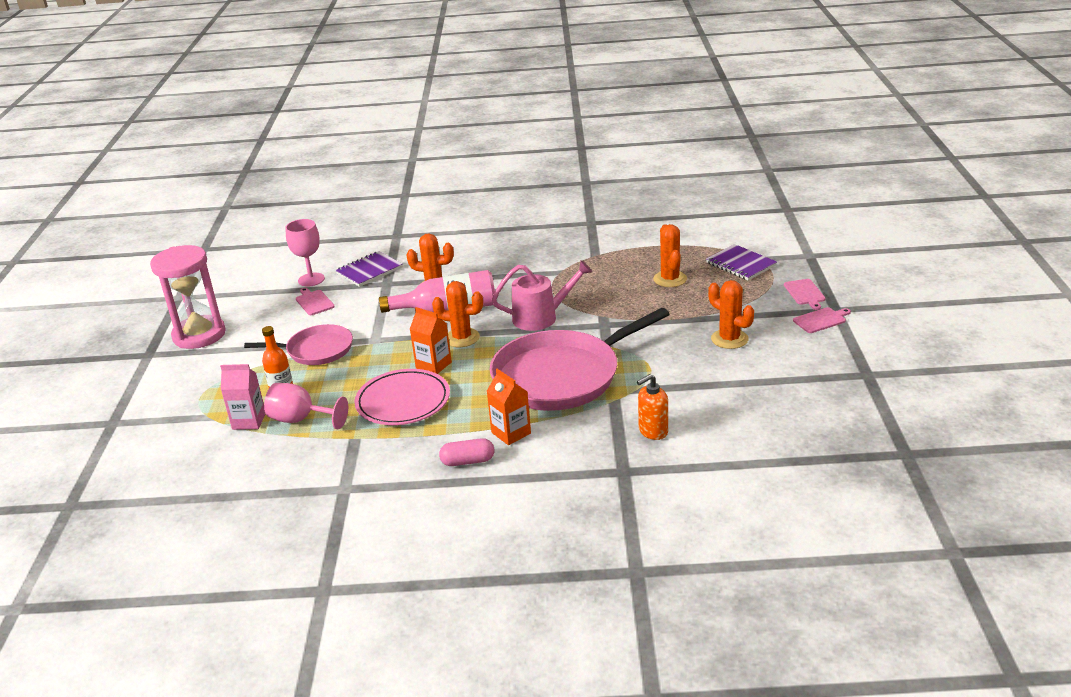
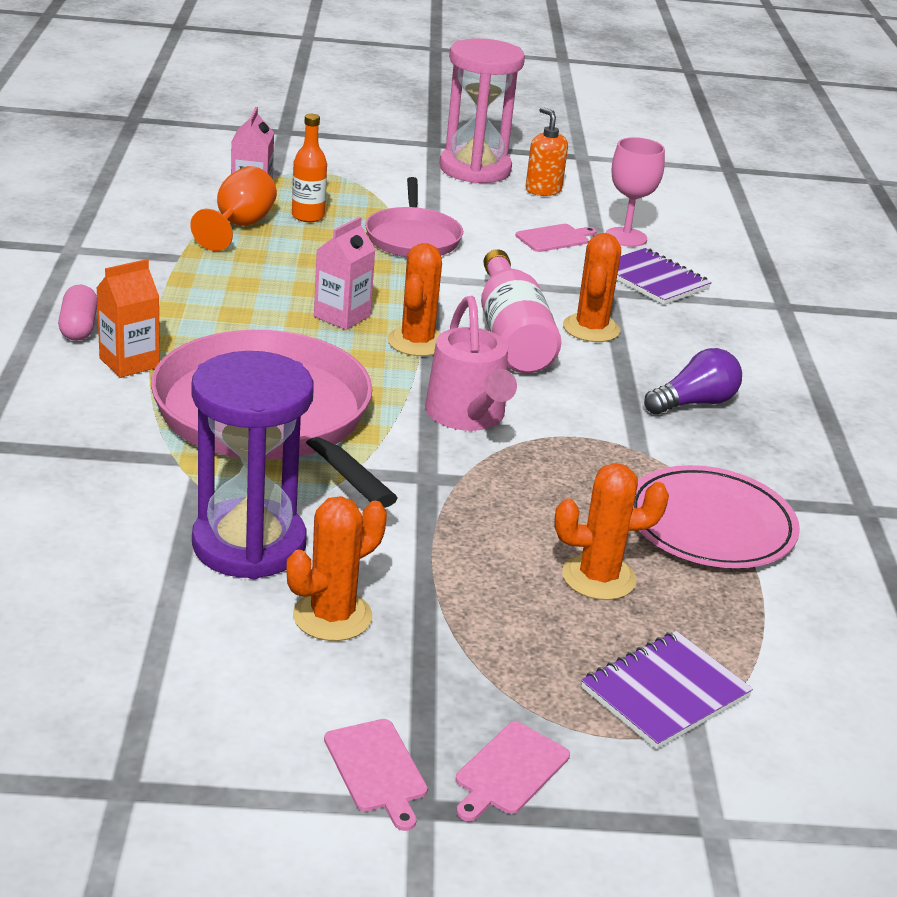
camera: 85 degrees right, 0 degrees up
pink goblet [264,383,348,429] -> orange goblet [190,166,277,251]
pink plate [354,369,450,425] -> pink plate moved to [633,465,800,568]
orange carton [410,307,452,374] -> pink carton [314,217,376,330]
orange soap dispenser [637,374,668,440] -> orange soap dispenser moved to [525,107,568,196]
pink cutting board [784,279,826,310] -> pink cutting board turned 45 degrees counterclockwise [456,722,570,821]
none -> purple hourglass [191,351,314,579]
none -> purple light bulb [644,348,742,415]

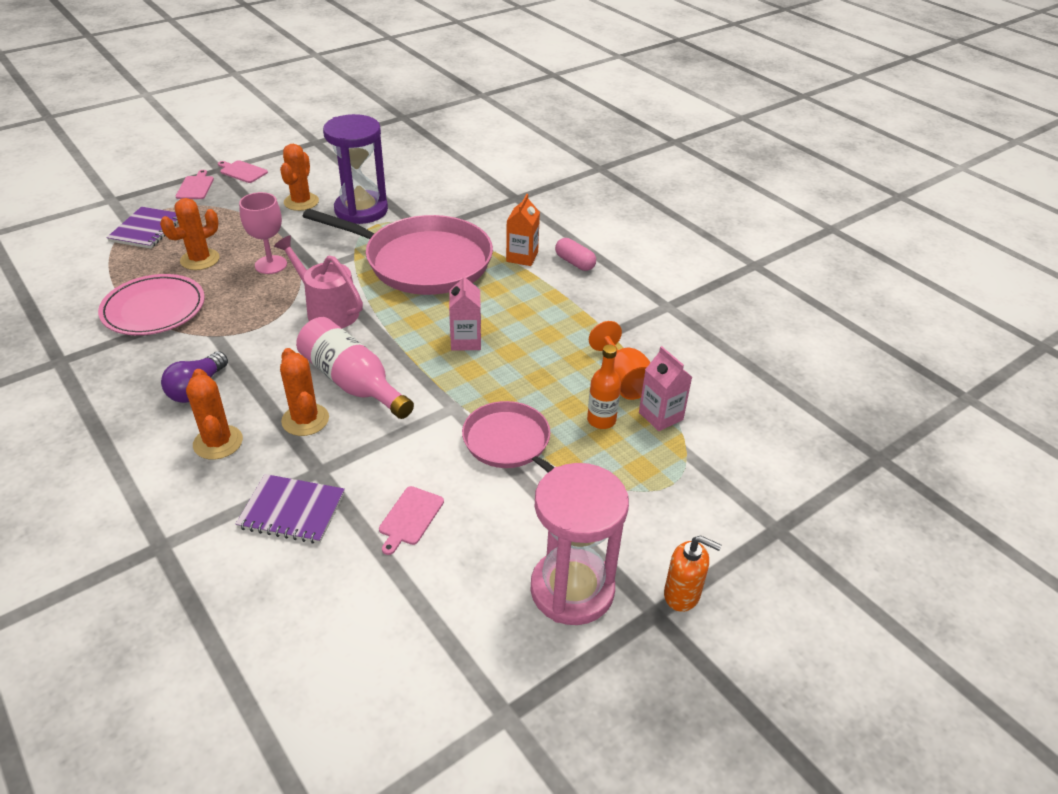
camera: 145 degrees right, 10 degrees up
orange cactus [388,243,442,356] -> orange cactus moved to [186,369,243,460]
orange soap dispenser [525,107,568,196] -> orange soap dispenser moved to [664,535,721,612]
pink goblet [606,137,665,247] -> pink goblet moved to [239,192,287,274]

